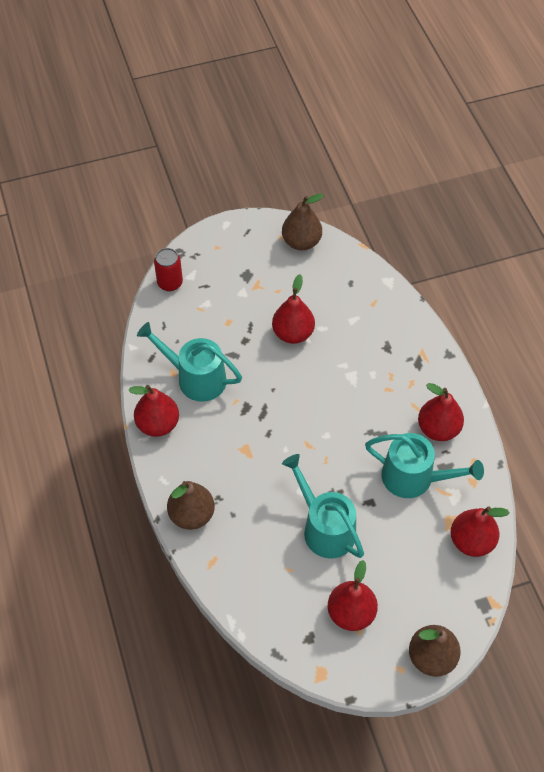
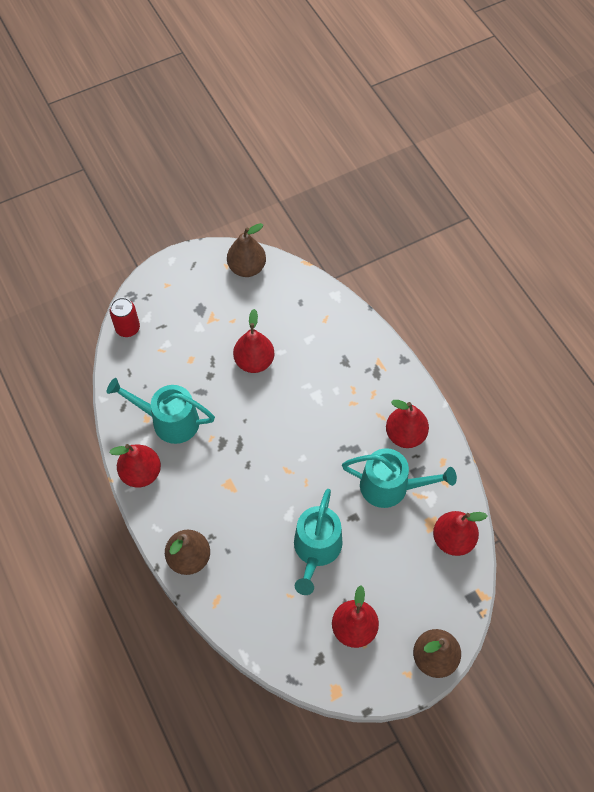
camera: 10 degrees left, 5 degrees up
turquoise watering can [282,454,364,559] -> turquoise watering can turned 120 degrees counterclockwise [294,489,343,595]

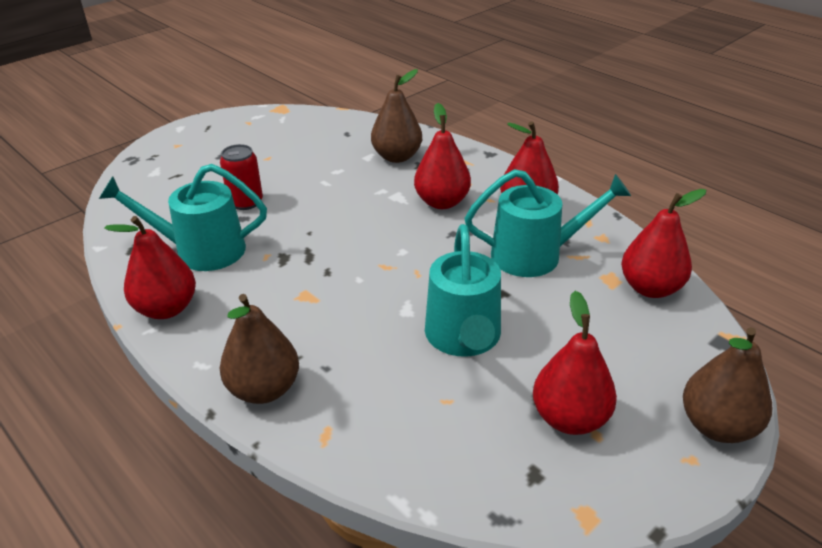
camera: 15 degrees left, 25 degrees down
red can [110,298,140,337] -> red can moved to [220,144,263,210]
brown pear [227,223,266,277] -> brown pear moved to [371,69,422,163]
red pear [233,309,274,373] -> red pear moved to [414,103,471,209]

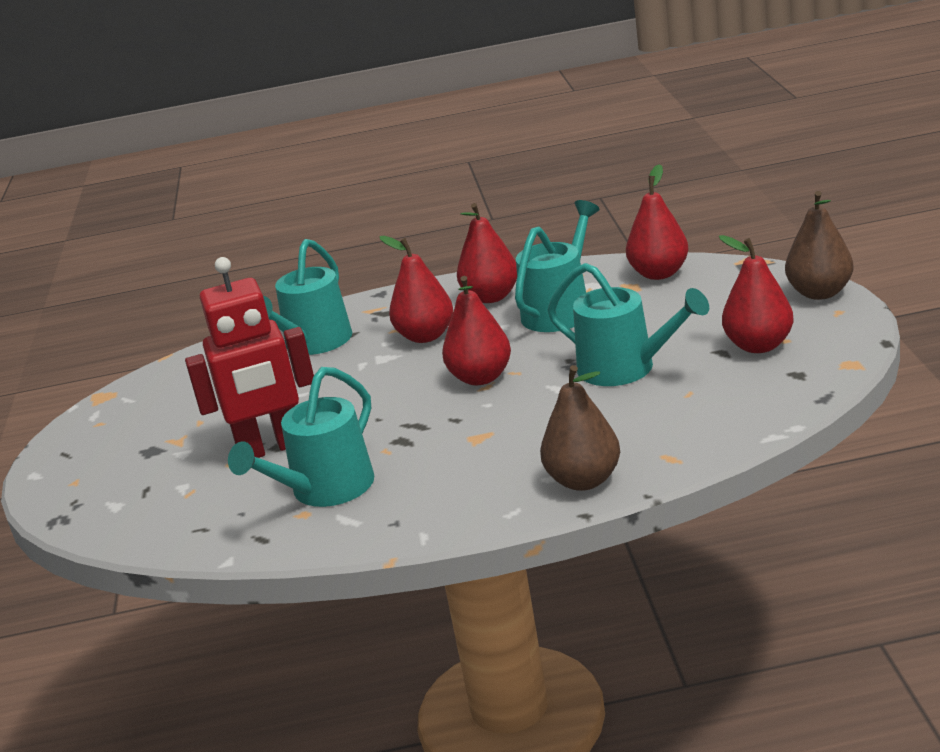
camera: 50 degrees left, 10 degrees down
red pear [104,216,196,319] -> red pear moved to [442,276,511,385]
red can [220,144,263,210] -> red robot [185,257,314,458]
brown pear [371,69,422,163] -> turquoise watering can [263,239,352,355]

